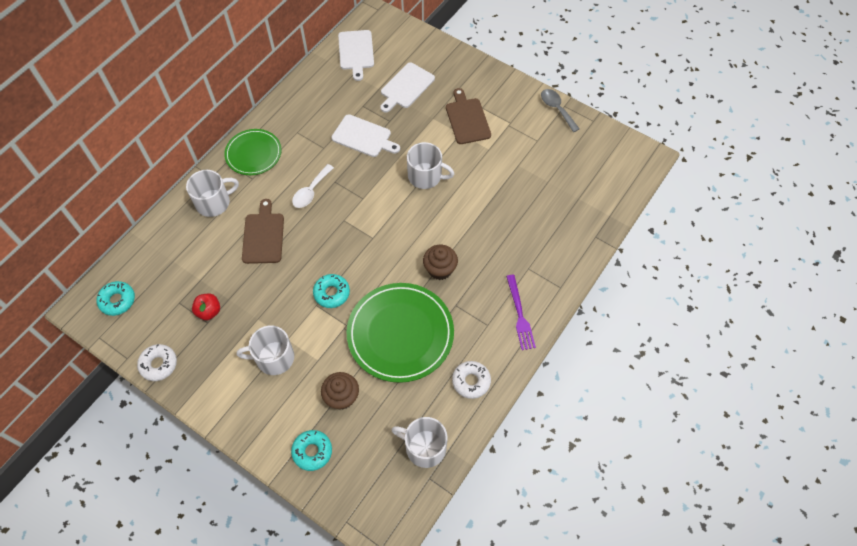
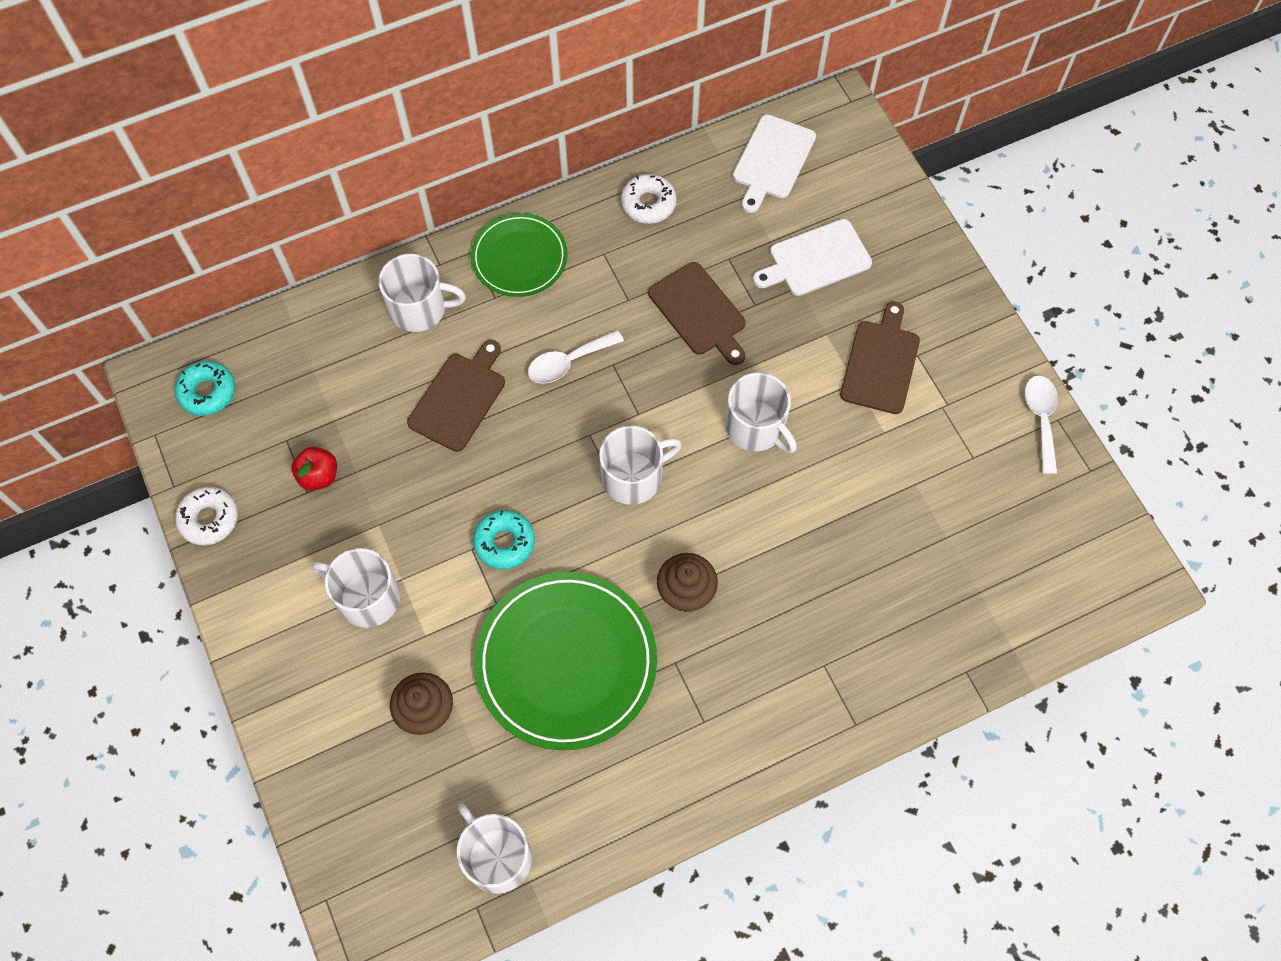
camera: 30 degrees right, 5 degrees up
turquoise donut [291,430,332,471] -> none
white cutting board [331,114,400,157] -> brown cutting board [648,262,746,365]
white donut [452,361,491,399] -> white donut moved to [621,174,677,224]
purple fork [506,275,536,350] -> none
grey spoon [541,89,580,132] -> white spoon [1025,375,1058,474]
none -> white mug [599,426,682,505]

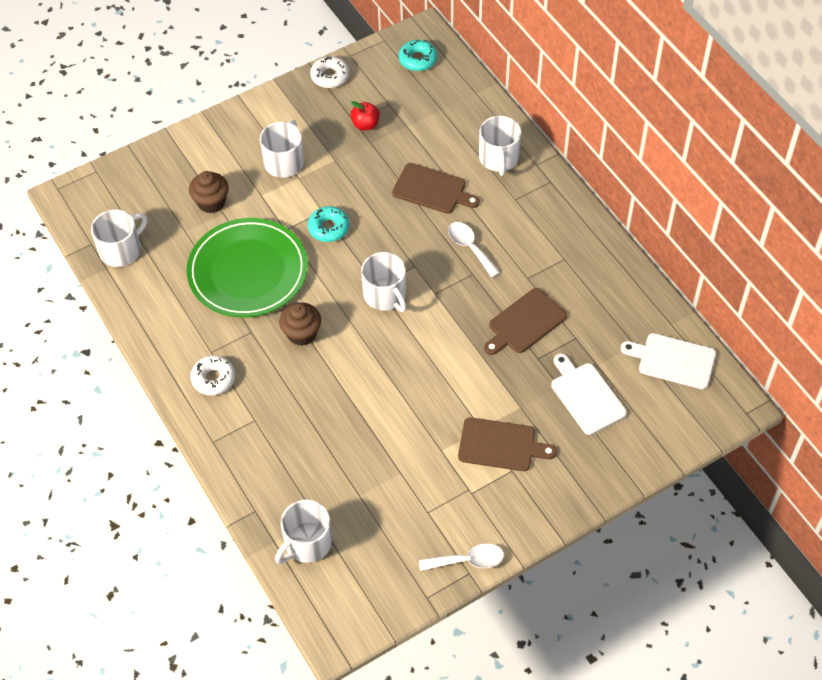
camera: 85 degrees right, 10 degrees down
green plate [471,213,567,297] -> none
white donut [621,174,677,224] -> white donut moved to [190,355,235,395]
white mug [725,372,797,453] -> white mug moved to [275,500,332,564]

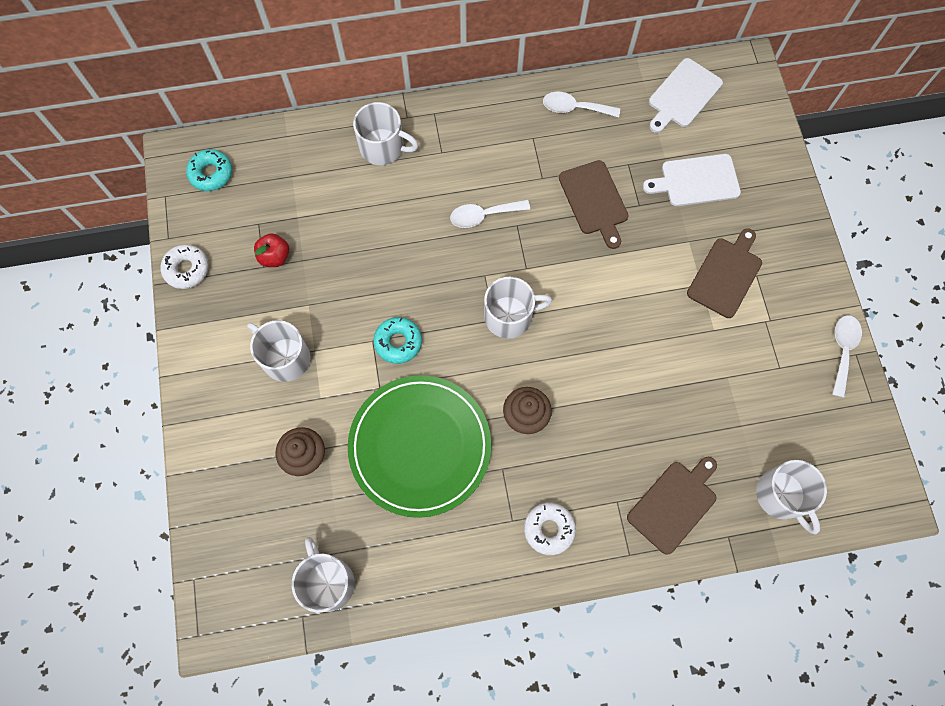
camera: 70 degrees left, 15 degrees up
brown cutting board [392,163,480,214] -> brown cutting board moved to [627,457,717,555]
none -> white spoon [543,92,620,117]

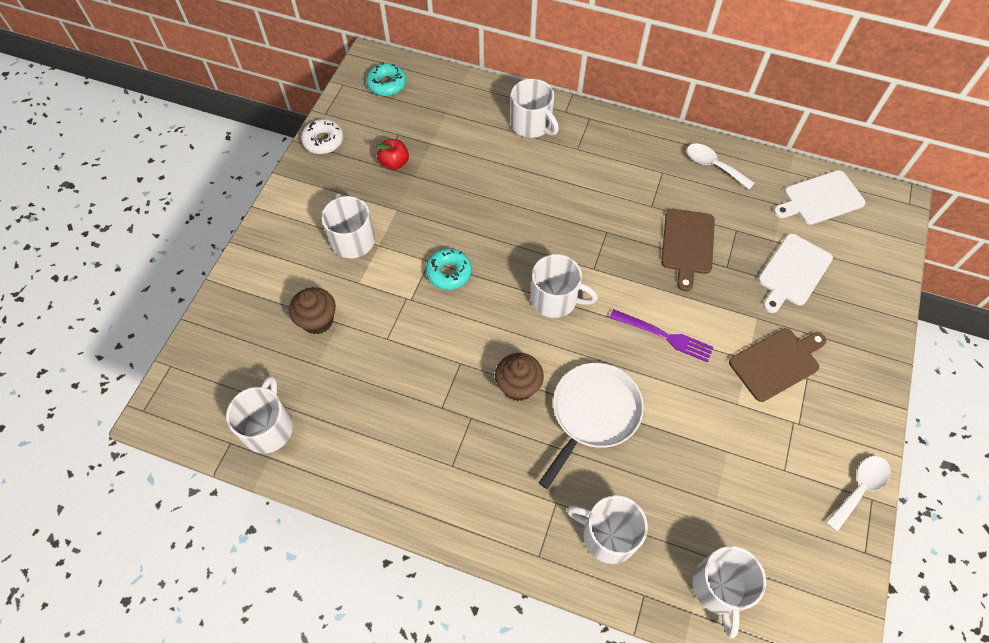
camera: 30 degrees right, 10 degrees down
green plate [348,375,491,518] -> none
white spoon [450,200,530,228] -> none
white donut [524,502,576,555] -> none
brown cutting board [627,457,717,555] -> white mug [567,495,648,564]
white cutting board [643,154,741,206] -> white cutting board turned 75 degrees counterclockwise [758,234,833,313]
none -> white pan [539,363,644,489]
none -> purple fork [609,309,714,363]

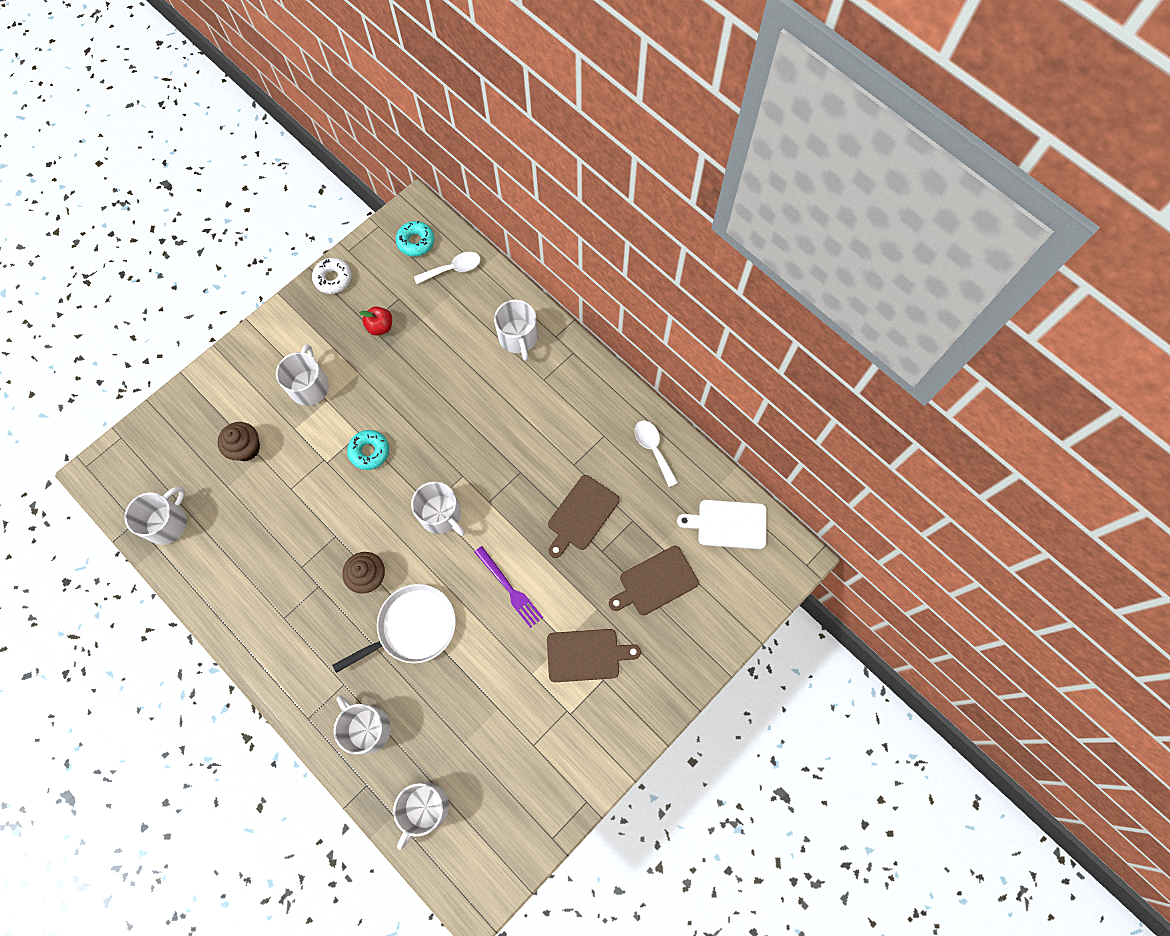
camera: 25 degrees right, 10 degrees up
white cutting board [758,234,833,313] -> brown cutting board [609,546,699,615]
white spoon [826,456,891,532] -> white spoon moved to [414,252,481,284]

